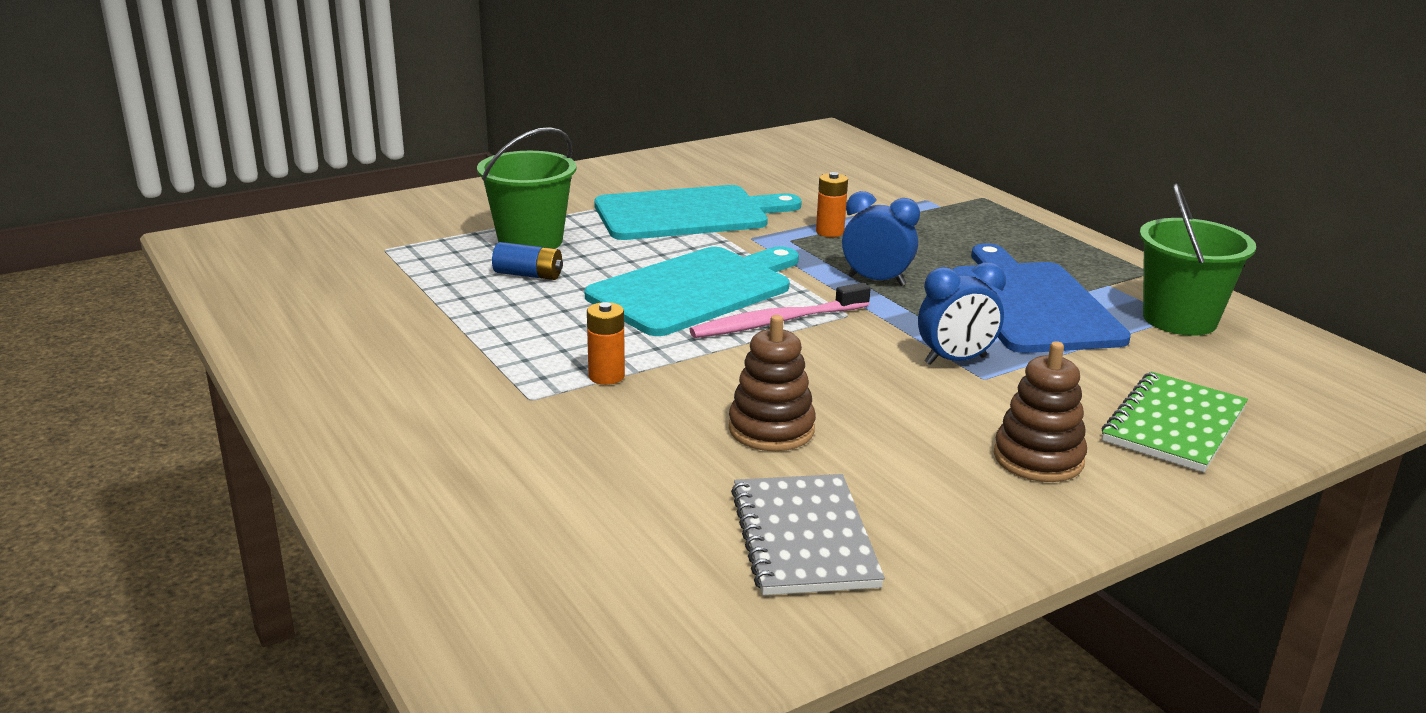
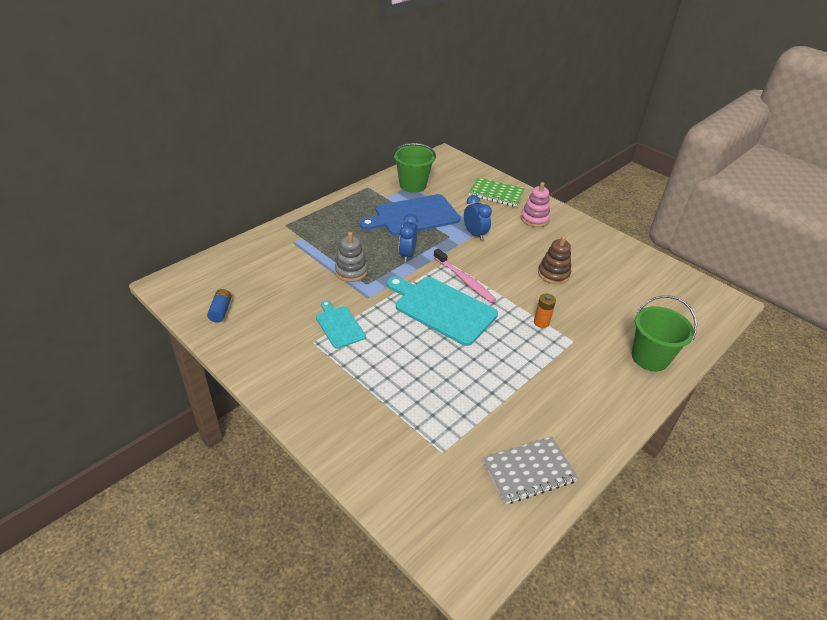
camera: 105 degrees left, 15 degrees up
green bucket [477,127,577,248] -> green bucket moved to [632,295,697,371]
blue battery [492,242,563,280] -> blue battery moved to [207,289,232,323]
turquoise cutting board [594,185,802,240] -> turquoise cutting board [316,301,366,349], size x0.55
grey notebook [731,474,885,595] -> grey notebook moved to [483,437,578,504]
orange battery [816,172,848,237] -> grey stacking toy [335,232,368,282]
brown stacking toy [994,341,1087,482] -> pink stacking toy [521,182,550,227]

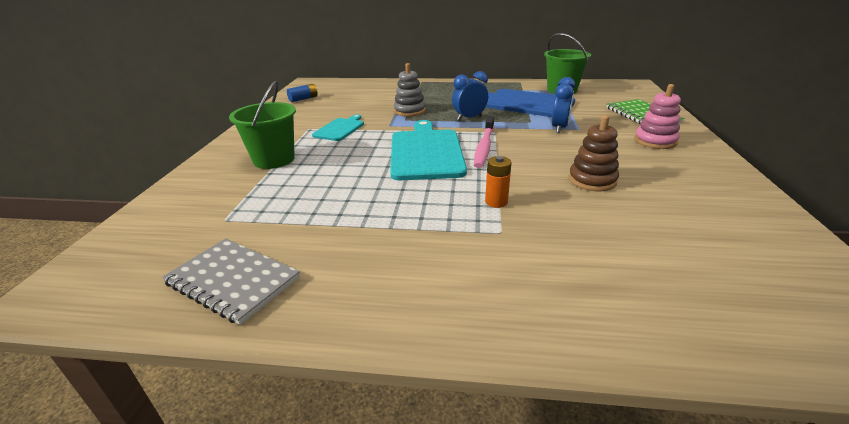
camera: 55 degrees right, 10 degrees down
green bucket [632,295,697,371] -> green bucket moved to [229,81,296,169]

